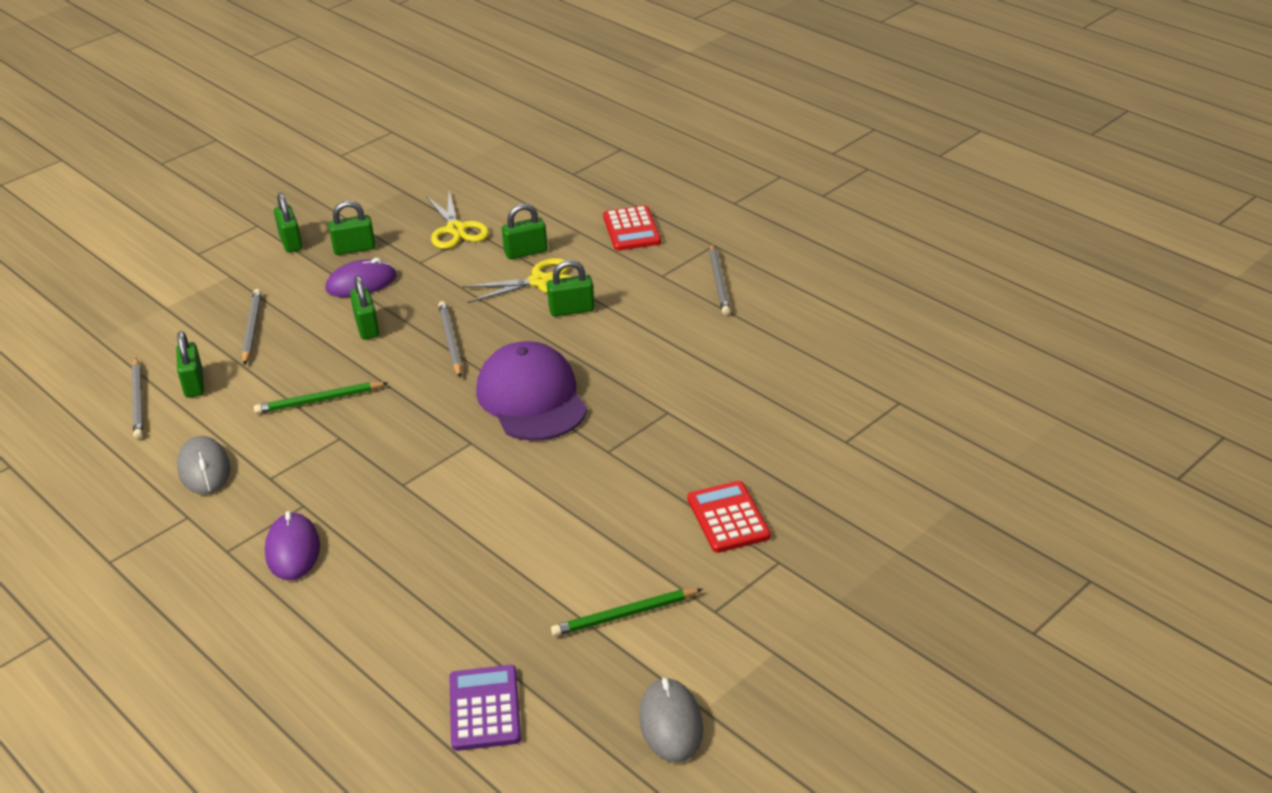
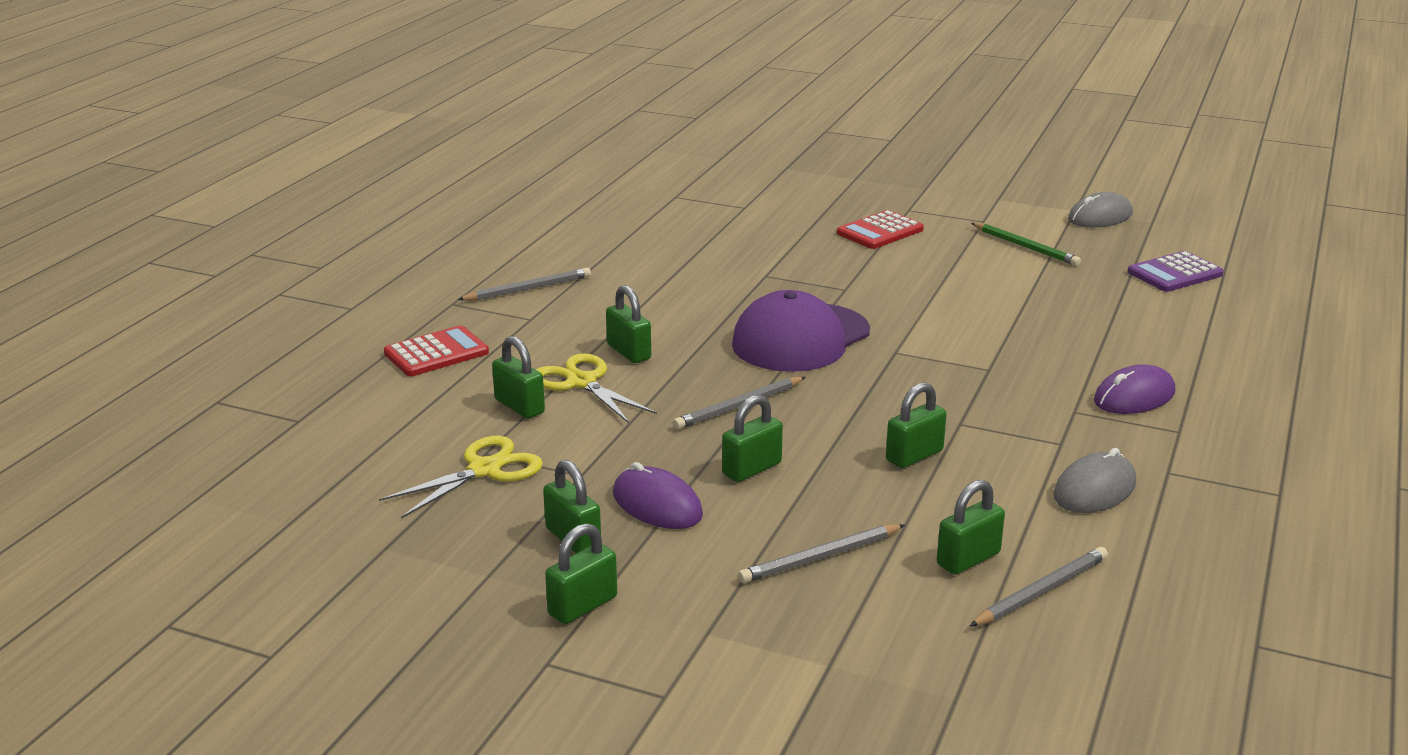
camera: 115 degrees left, 10 degrees down
green pencil [254,382,388,414] -> green padlock [886,382,947,468]

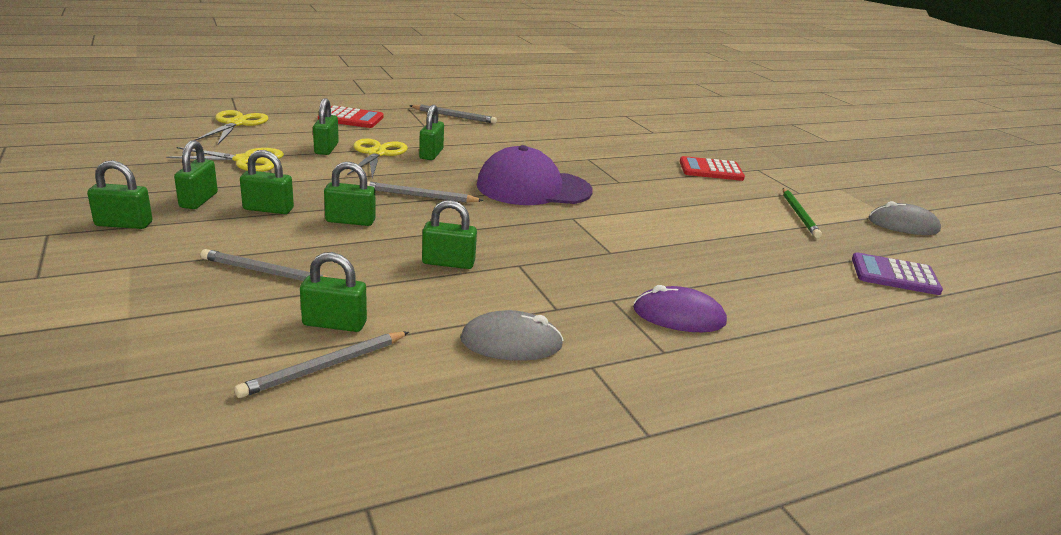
camera: 40 degrees right, 0 degrees up
purple mouse [613,462,703,529] -> green padlock [240,150,294,214]
grey pencil [969,547,1108,627] -> grey pencil turned 135 degrees clockwise [234,332,409,398]
none -> yellow scissors [195,110,269,144]

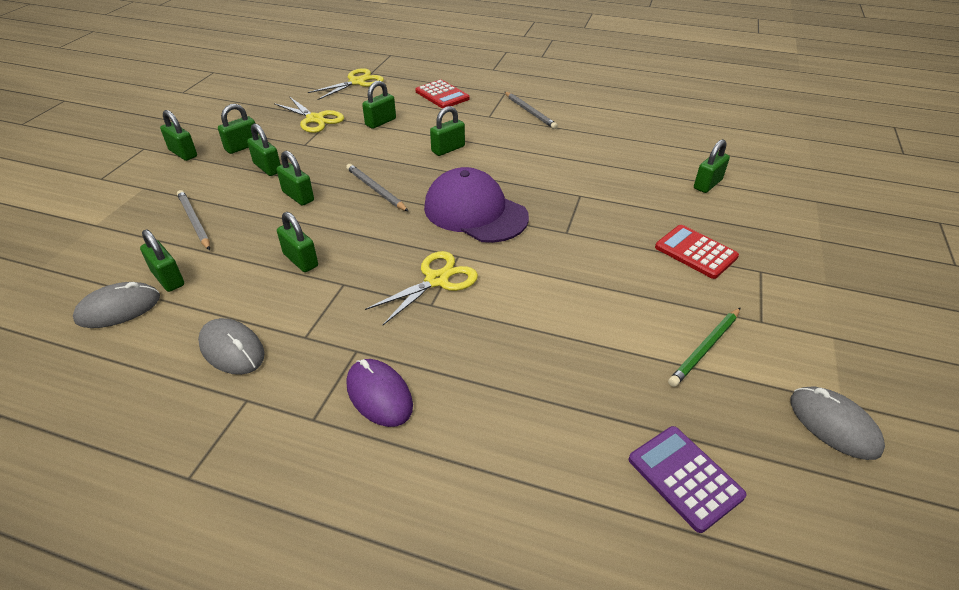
camera: 45 degrees right, 15 degrees up
grey pencil [234,332,409,398] -> grey mouse [73,282,160,328]
yellow scissors [347,139,408,178] -> yellow scissors moved to [365,251,478,325]
none -> green padlock [694,139,730,193]

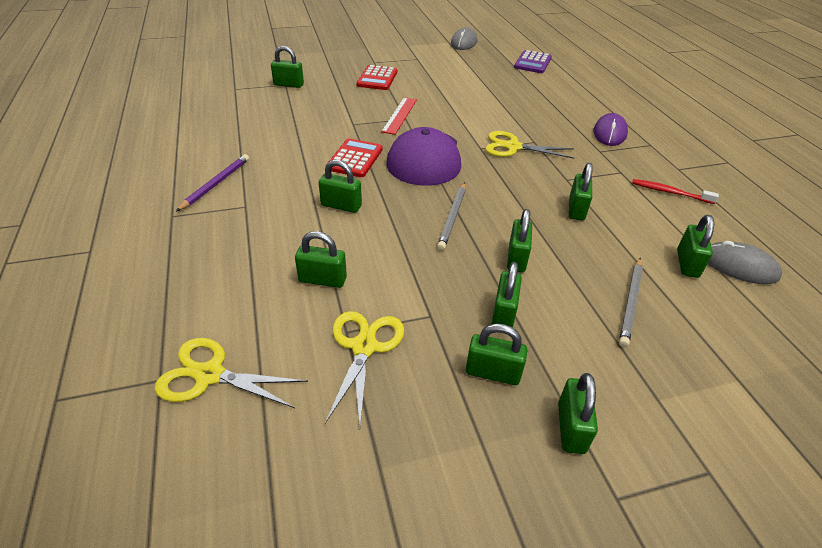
camera: 125 degrees left, 0 degrees up
grey mouse [198,318,265,375] -> red toothbrush [632,179,719,204]
red calculator [416,79,470,109] -> red calculator moved to [326,139,383,177]
grey pencil [505,92,558,129] -> purple pencil [176,154,249,212]
green pencil [668,308,740,387] -> none
none -> red ruler [381,97,417,135]

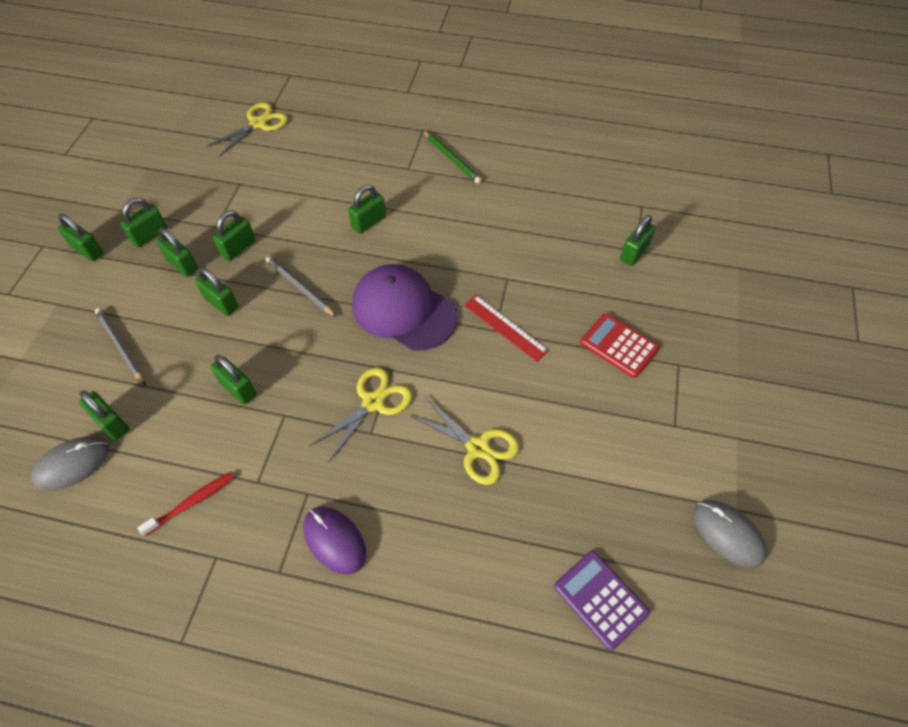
camera: 120 degrees right, 15 degrees up
purple pencil [176,154,249,212] -> green pencil [422,130,482,184]
green padlock [295,231,347,288] -> green padlock moved to [213,210,255,261]
yellow scissors [325,311,404,426] -> yellow scissors moved to [409,397,520,485]
red calculator [326,139,383,177] -> none

